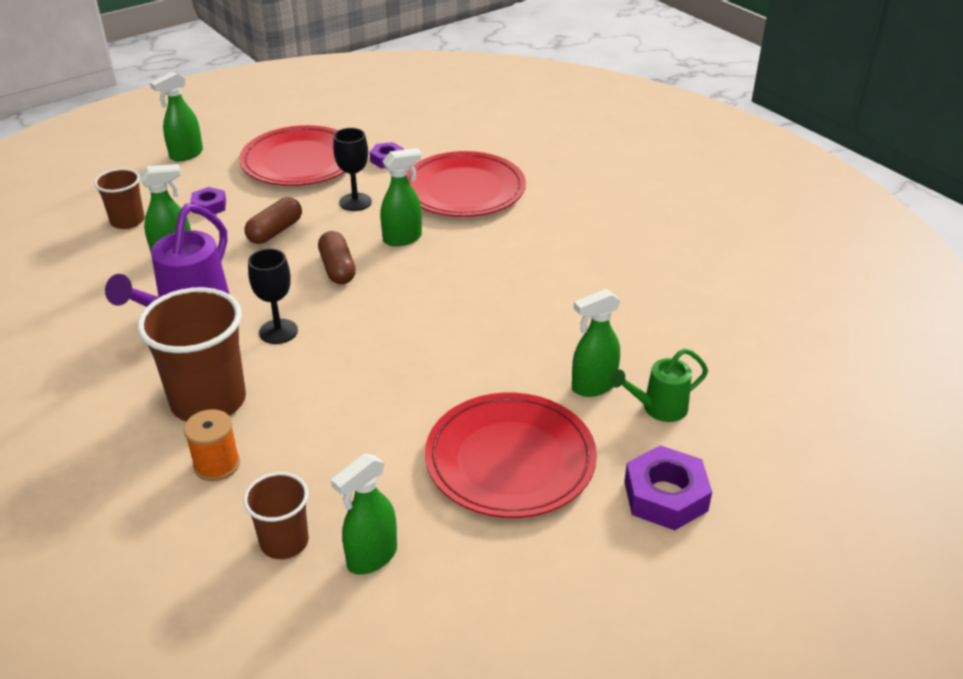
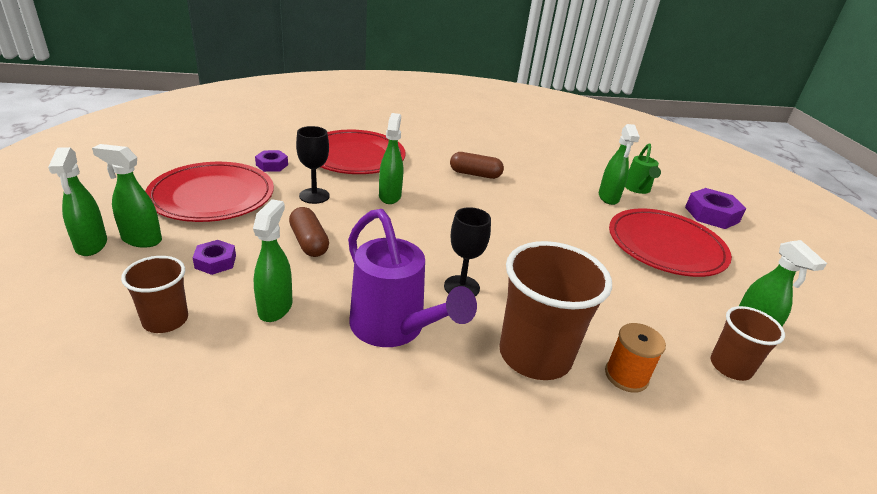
camera: 65 degrees left, 5 degrees down
brown capsule [318,231,356,284] -> brown capsule moved to [450,152,504,179]
none -> green spray bottle [92,144,162,248]

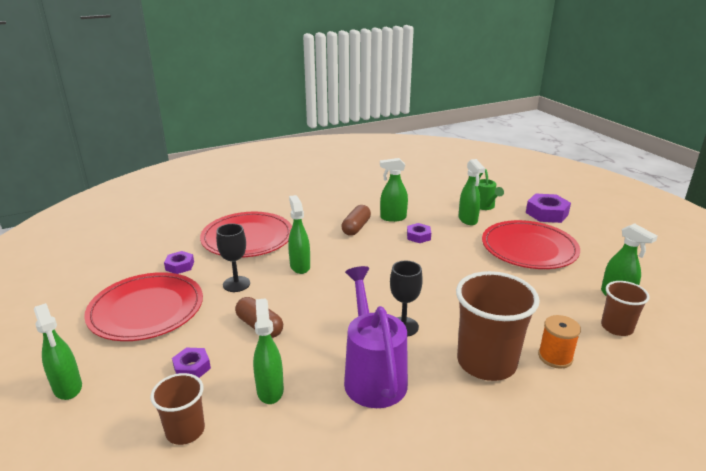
camera: 15 degrees left, 5 degrees down
green spray bottle [92,144,162,248] -> green spray bottle moved to [380,158,408,222]
purple watering can [348,209,477,347] -> purple watering can turned 135 degrees counterclockwise [344,266,408,408]
brown capsule [450,152,504,179] -> brown capsule turned 60 degrees counterclockwise [342,205,371,236]
none -> purple nut [407,223,431,243]

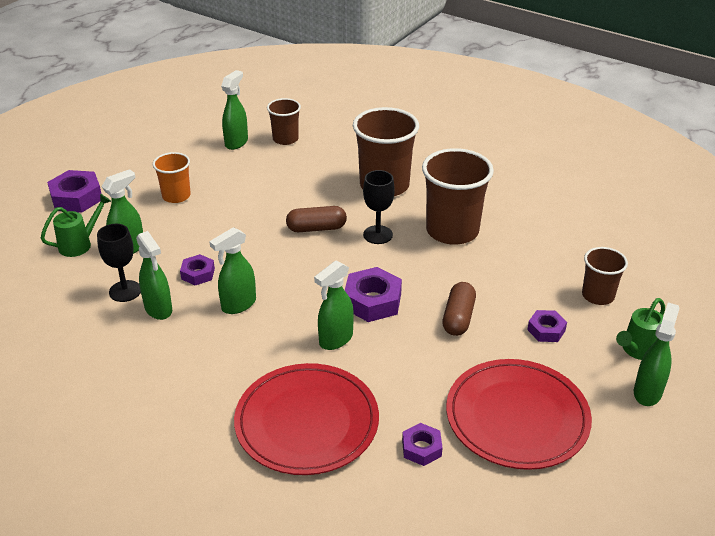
camera: 120 degrees left, 10 degrees up
black goblet [216,224,250,292] -> black goblet moved to [97,224,141,302]
green spray bottle [253,298,284,404] -> green spray bottle moved to [209,227,256,314]
brown capsule [342,205,371,236] -> brown capsule moved to [286,206,347,232]
purple watering can [344,266,408,408] -> brown cup [422,148,494,245]
red plate [482,220,580,269] -> orange cup [153,152,191,203]
orange spool [538,315,581,369] -> none
none -> purple nut [345,267,402,322]
none -> green watering can [616,298,665,360]

